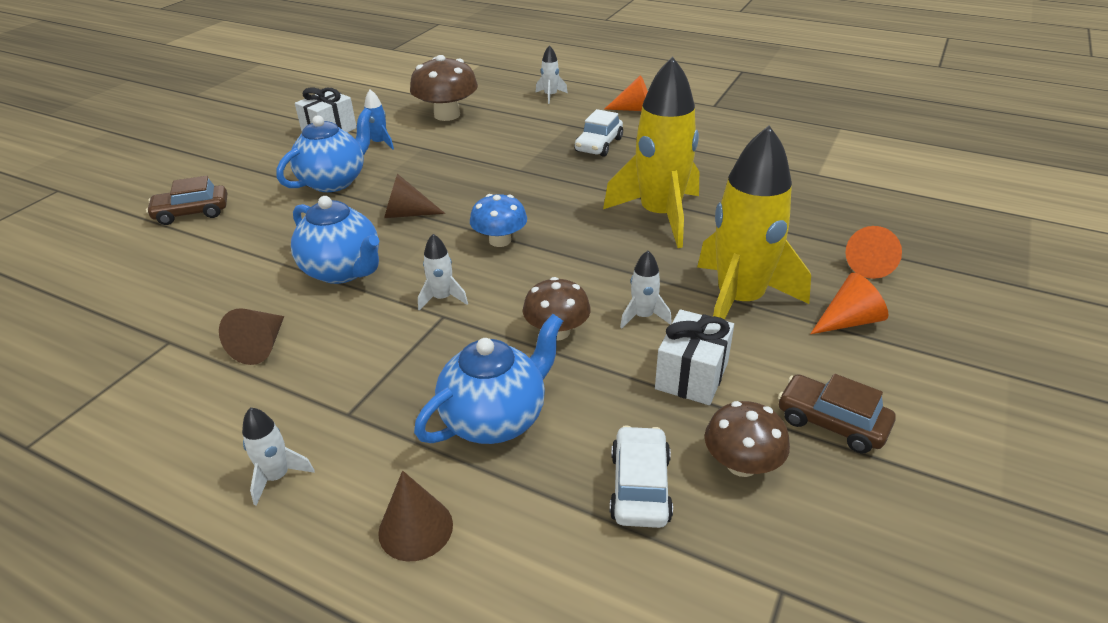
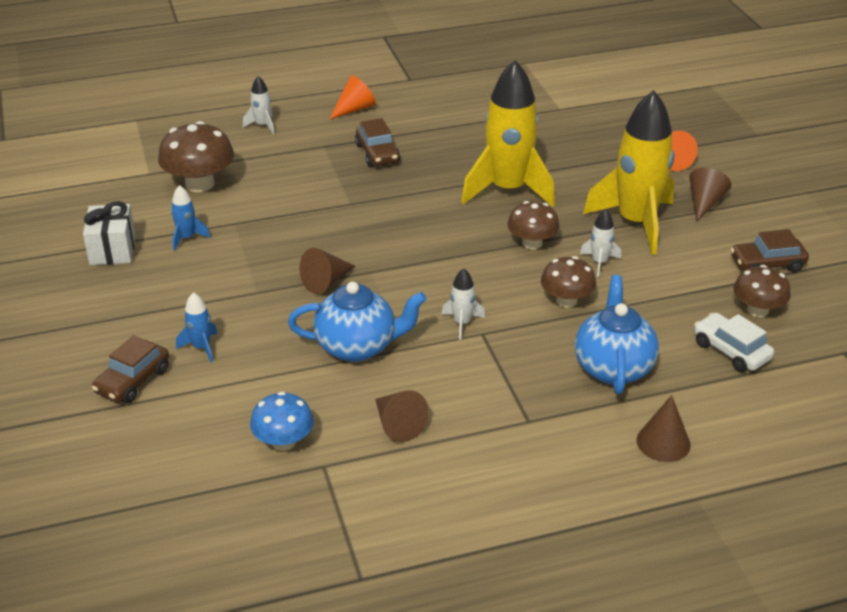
camera: 45 degrees left, 0 degrees up
white rocket [242,407,315,506] -> none
blue teapot [276,108,372,192] -> none
blue mushroom [470,194,527,247] -> blue mushroom moved to [250,392,314,451]
white car [574,109,623,157] -> brown car [355,118,400,167]
white gift [655,309,734,405] -> none
orange cone [810,273,888,334] -> brown cone [690,168,731,222]
none -> blue rocket [176,292,218,363]
none -> brown mushroom [507,201,560,249]

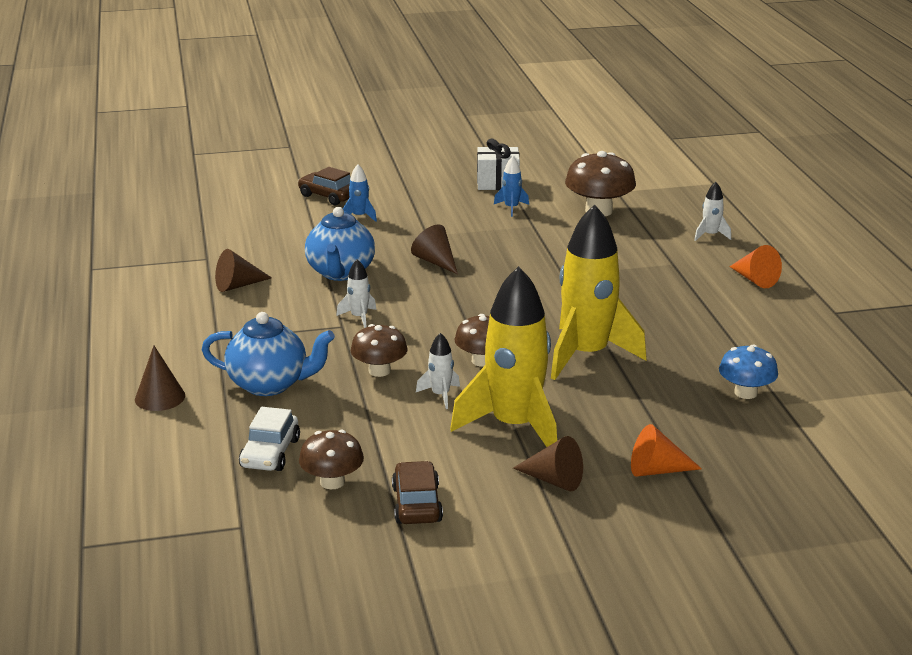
camera: 95 degrees right, 10 degrees down
blue mushroom [250,392,314,451] -> blue mushroom moved to [719,344,778,399]
brown car [355,118,400,167] -> none
white car [694,313,774,372] -> white car turned 135 degrees clockwise [239,407,300,471]

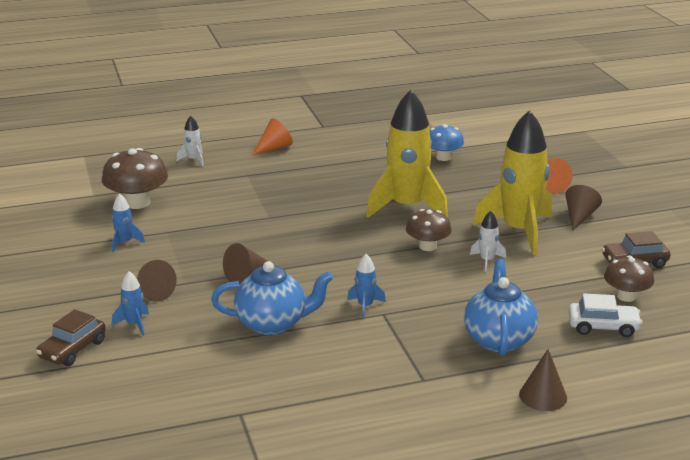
camera: 95 degrees left, 0 degrees up
brown cone [215,249,272,292] -> brown cone moved to [137,260,177,302]
white rocket [336,259,376,328] -> blue rocket [347,254,386,319]
brown mushroom [351,324,408,377] -> none
white gift [477,139,520,190] -> none

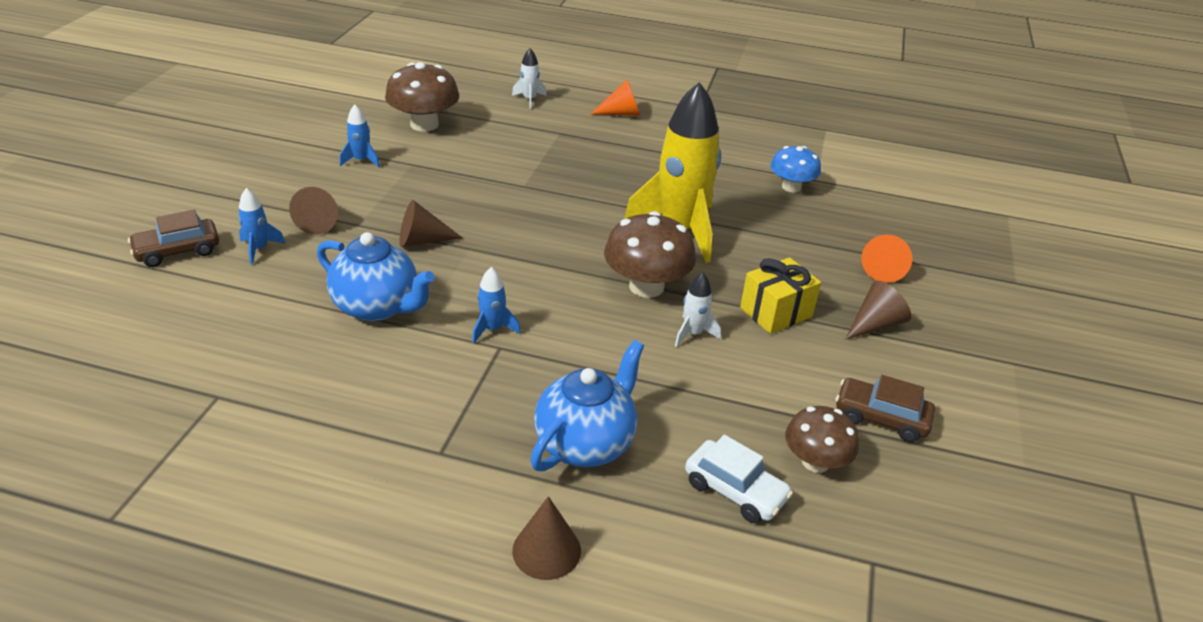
camera: 30 degrees right, 10 degrees up
brown mushroom [406,209,452,251] -> brown mushroom [604,211,696,298], size x1.53
yellow rocket [473,110,552,255] -> yellow gift [740,257,821,334]

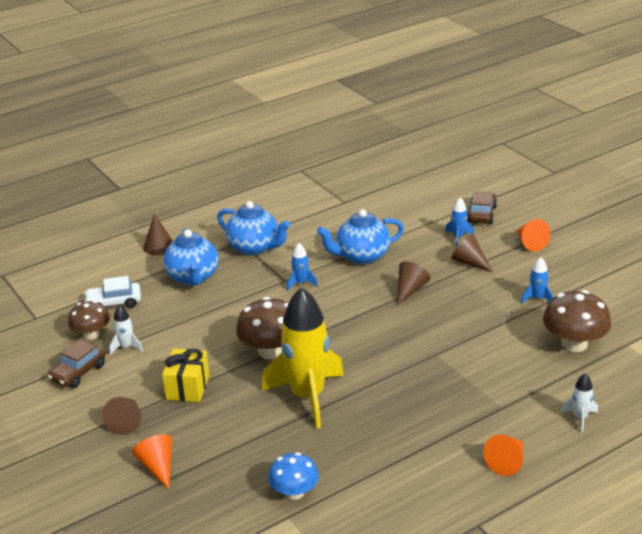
camera: 135 degrees right, 5 degrees down
white rocket [675,272,721,347] -> white rocket moved to [109,305,143,355]
brown car [836,375,935,442] -> brown car turned 150 degrees clockwise [48,340,106,388]
none -> blue teapot [217,201,290,255]
none -> orange cone [516,219,550,251]

